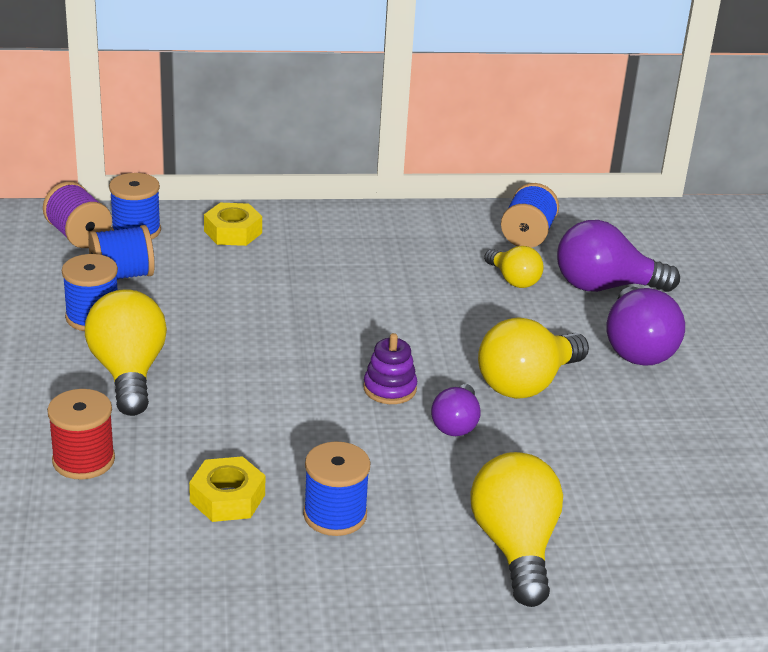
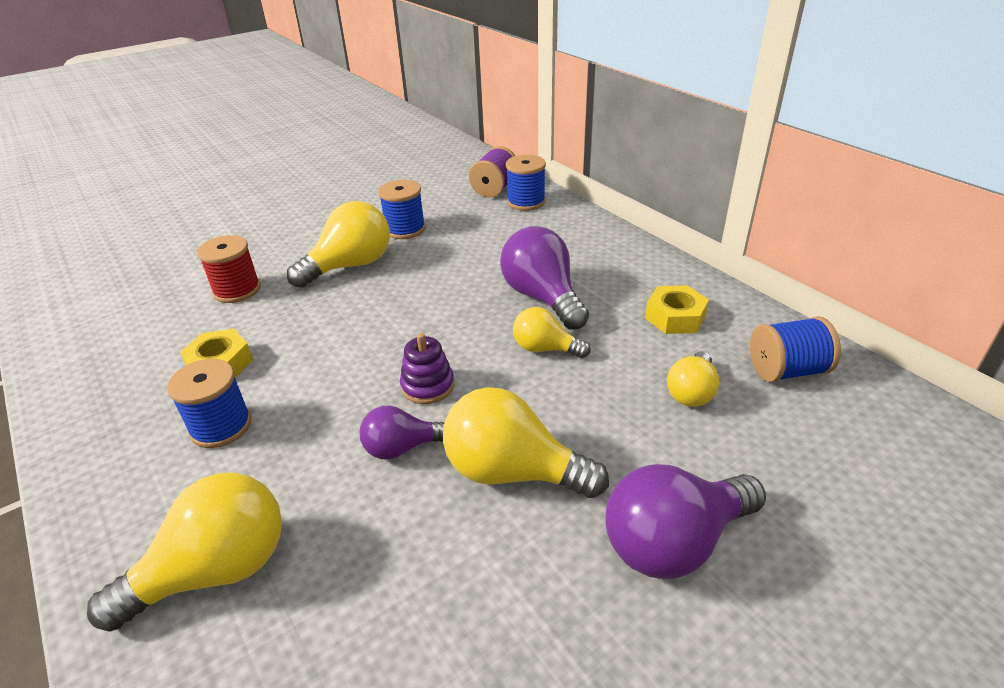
camera: 65 degrees right, 5 degrees up
blue spool [88,225,155,279] -> none
yellow nut [204,203,262,246] -> yellow nut moved to [645,285,709,334]
purple light bulb [557,220,680,292] -> purple light bulb moved to [500,226,589,330]
none -> yellow light bulb [513,307,591,358]

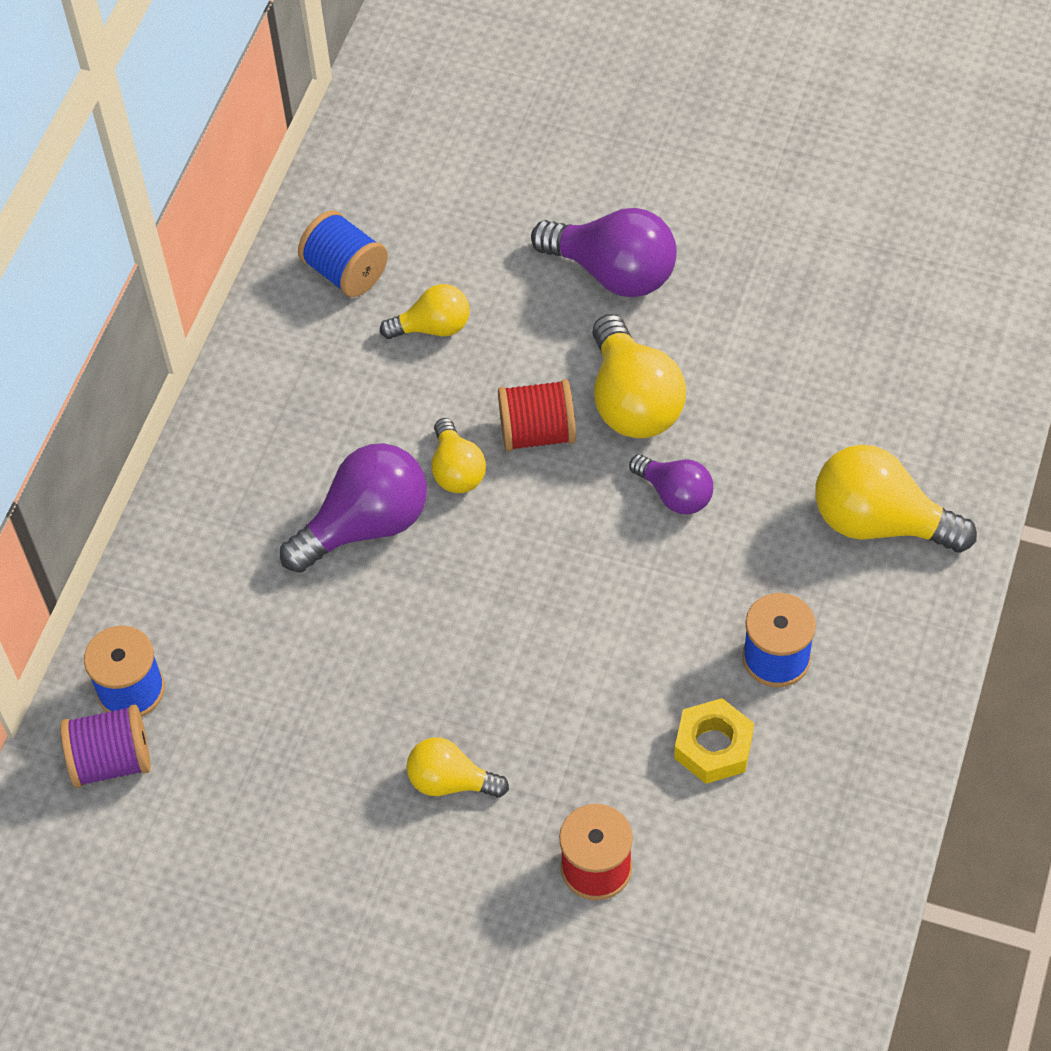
camera: 125 degrees left, 20 degrees up
yellow light bulb [287,201,390,288] -> yellow light bulb [407,737,509,798], size x0.59
blue spool [378,180,425,239] -> none
purple stacking toy [400,333,454,404] -> none
purple light bulb [500,226,589,330] -> purple light bulb turned 150 degrees counterclockwise [280,443,427,573]
yellow nut [645,285,709,334] -> none
none -> red spool [498,379,576,452]

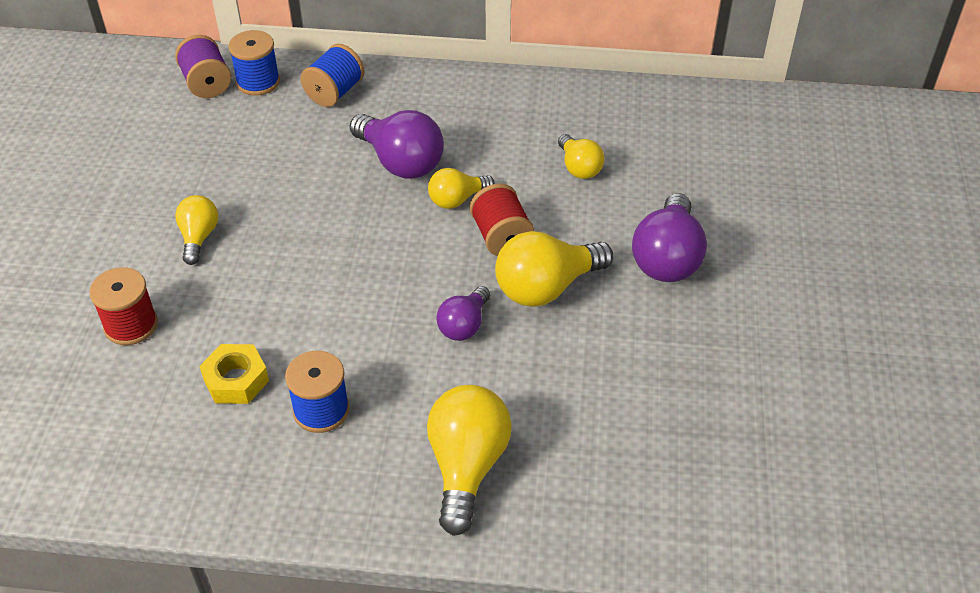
camera: 75 degrees right, 10 degrees down
blue spool [298,210,388,297] -> blue spool moved to [300,44,365,107]

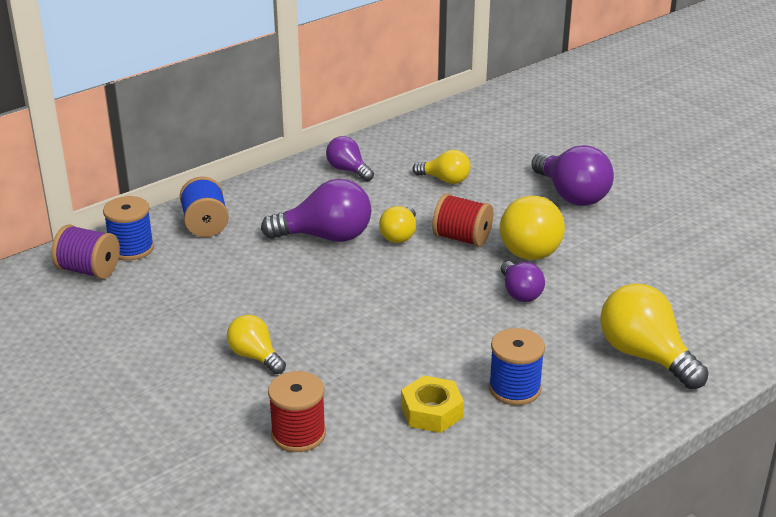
camera: 45 degrees left, 15 degrees down
none -> purple light bulb [326,136,374,181]

